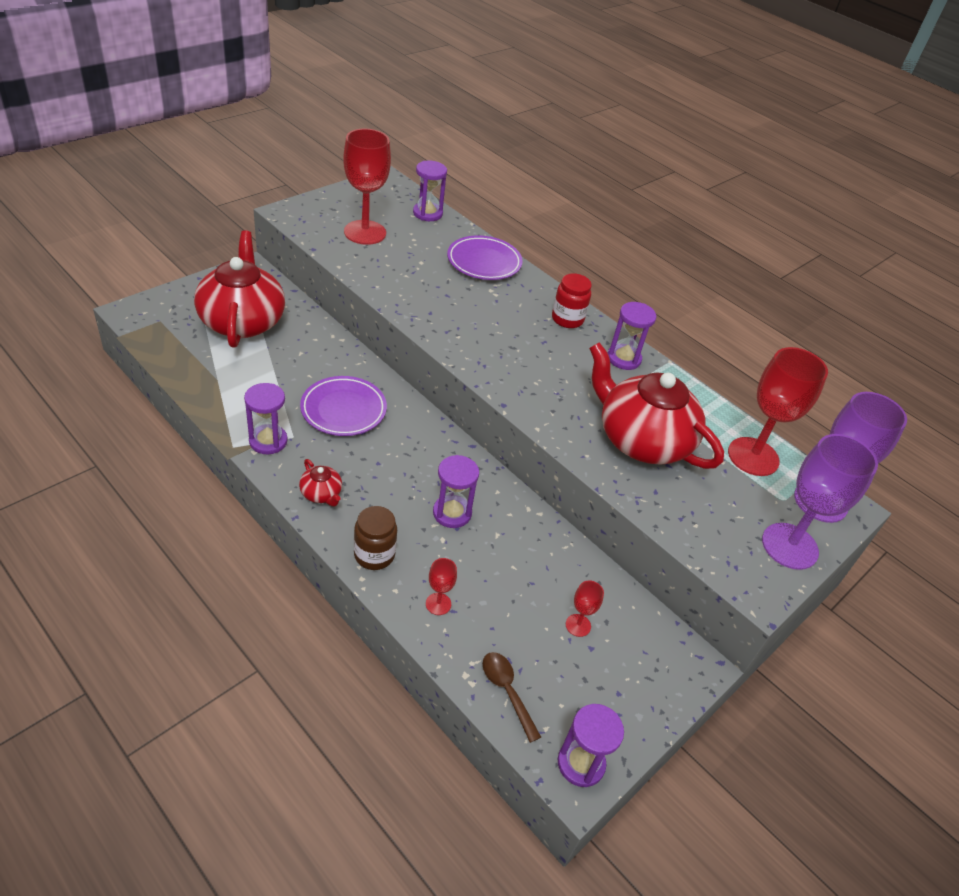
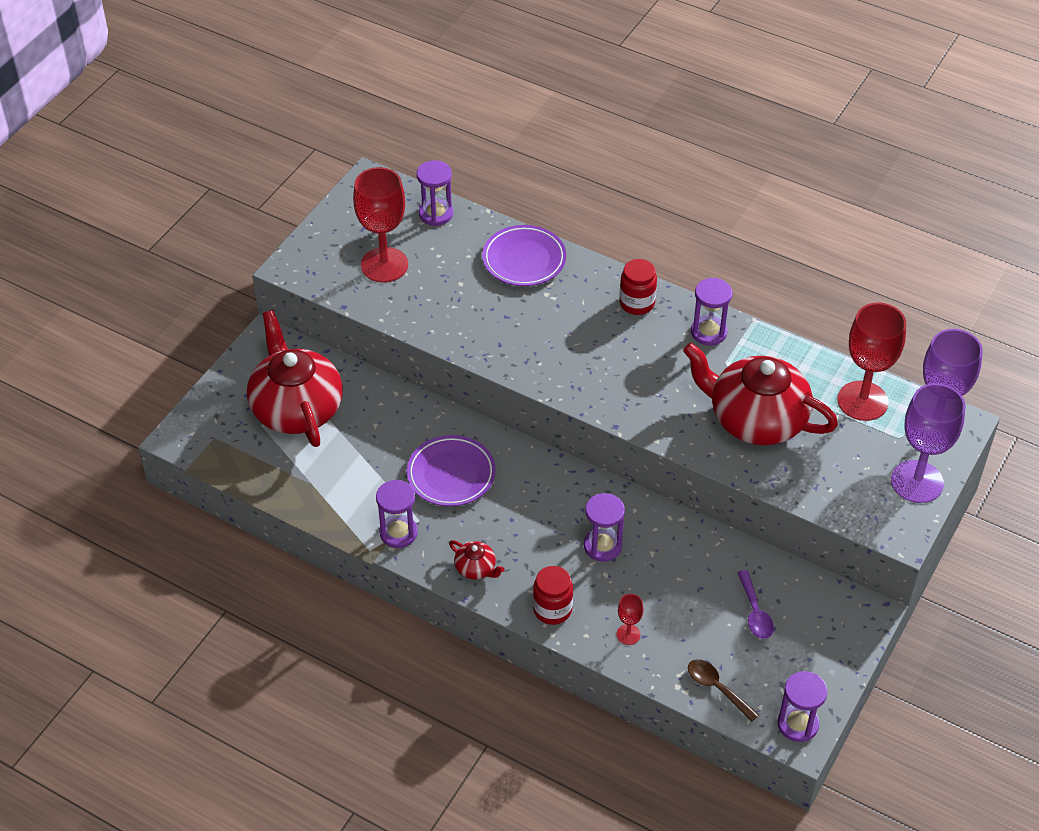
camera: 10 degrees left, 5 degrees up
brown jar [354,506,397,570] -> red jar [533,566,573,625]
red goblet [566,580,604,637] -> purple spoon [737,570,774,639]

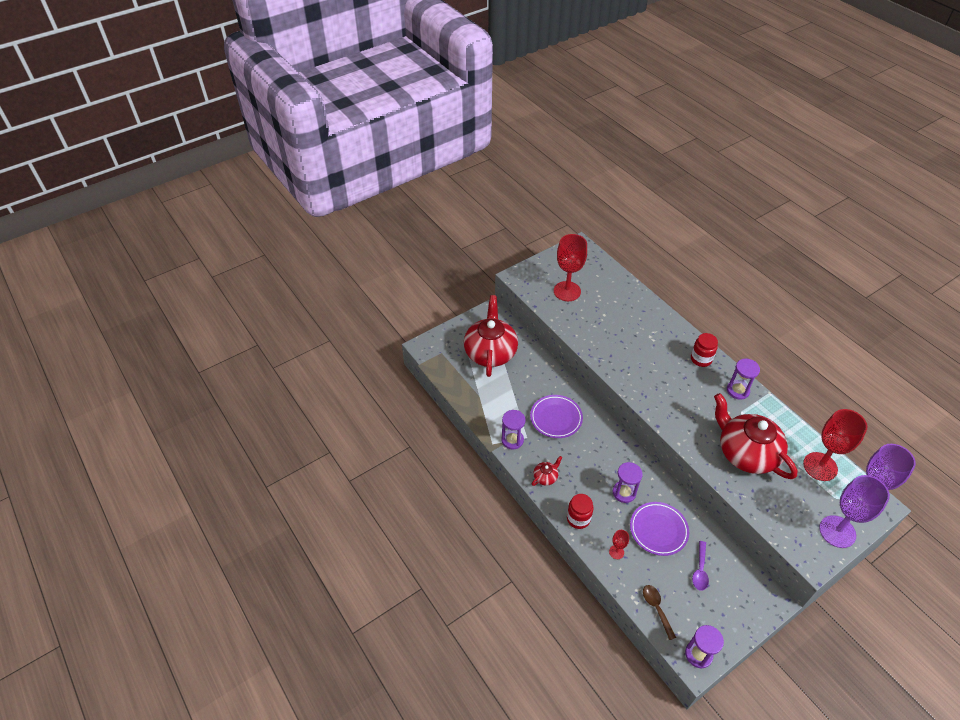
camera: 25 degrees right, 0 degrees up
purple hourglass [417,160,453,226] -> none
red teapot [449,540,505,579] -> red teapot turned 105 degrees counterclockwise [532,456,562,486]
purple plate [482,225,566,286] -> purple plate moved to [630,502,689,556]

